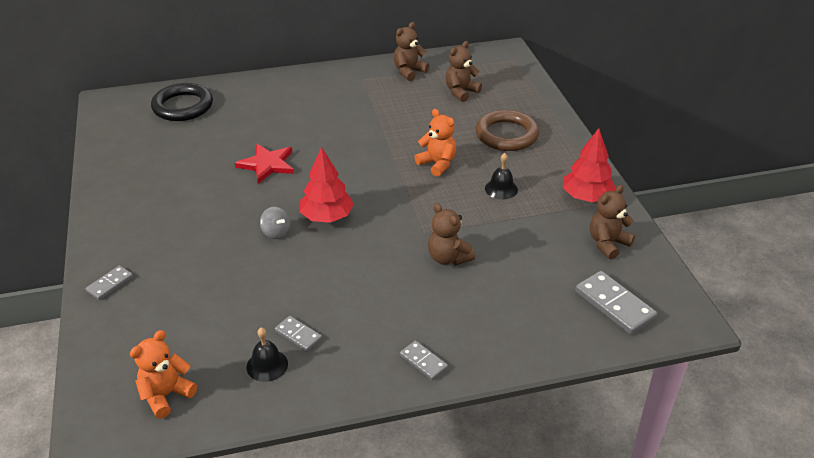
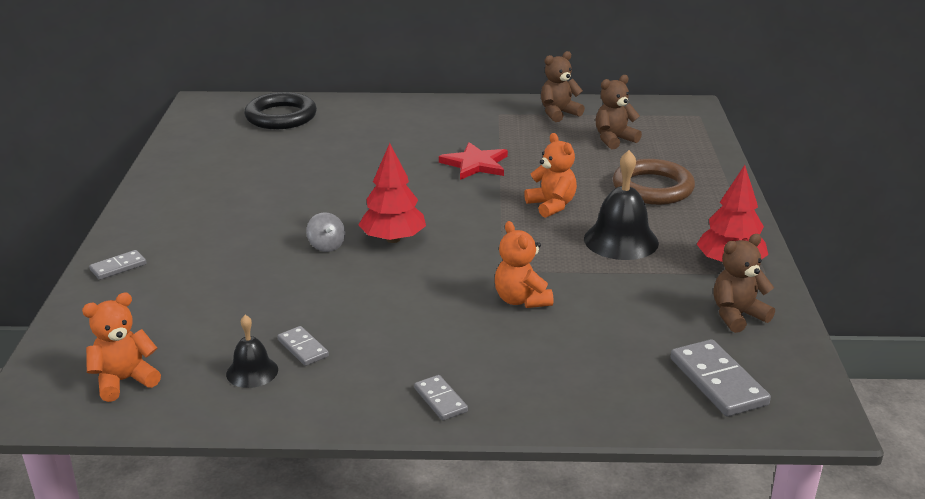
camera: 15 degrees right, 10 degrees down
red star [235,144,294,184] -> red star moved to [439,142,508,180]
brown teddy bear [428,203,475,265] -> orange teddy bear [495,221,553,308]
black bell [485,153,518,199] -> black bell [584,150,659,260], size x1.75

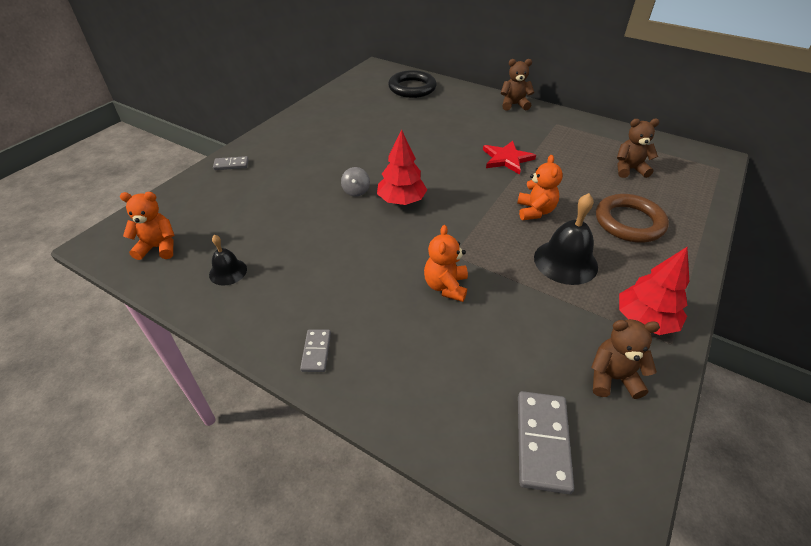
camera: 30 degrees right, 15 degrees up
grey domino [277,326,329,366] -> none
brown teddy bear [541,51,585,122] -> brown teddy bear moved to [501,59,534,111]

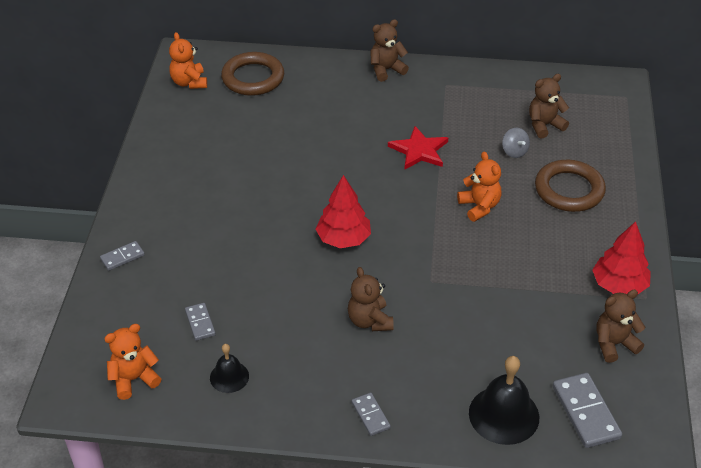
camera: 25 degrees left, 0 degrees up
grey spinning top [341,167,370,197] -> grey spinning top moved to [502,128,530,158]
black ring [388,70,437,98] -> brown ring [221,52,284,96]
orange teddy bear [424,225,468,302] -> orange teddy bear moved to [169,32,207,89]
black bell [534,193,598,285] -> black bell moved to [469,356,539,445]
none -> grey domino [185,303,216,341]
none -> brown teddy bear [348,267,394,331]

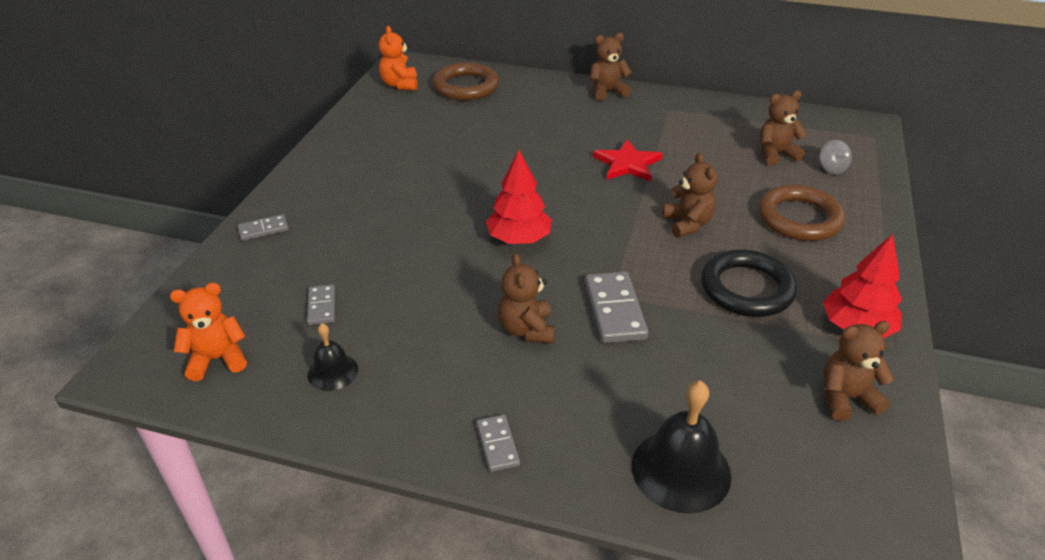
camera: 10 degrees right, 5 degrees down
orange teddy bear [457,152,502,222] -> brown teddy bear [663,153,717,238]
grey spinning top [502,128,530,158] -> grey spinning top moved to [820,140,852,175]
grey domino [553,373,622,448] -> grey domino moved to [585,272,648,343]
none -> black ring [701,249,797,317]

